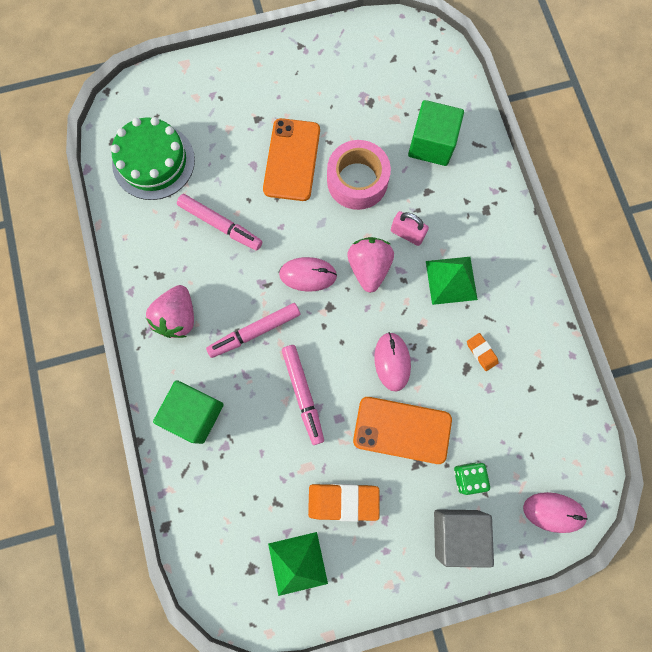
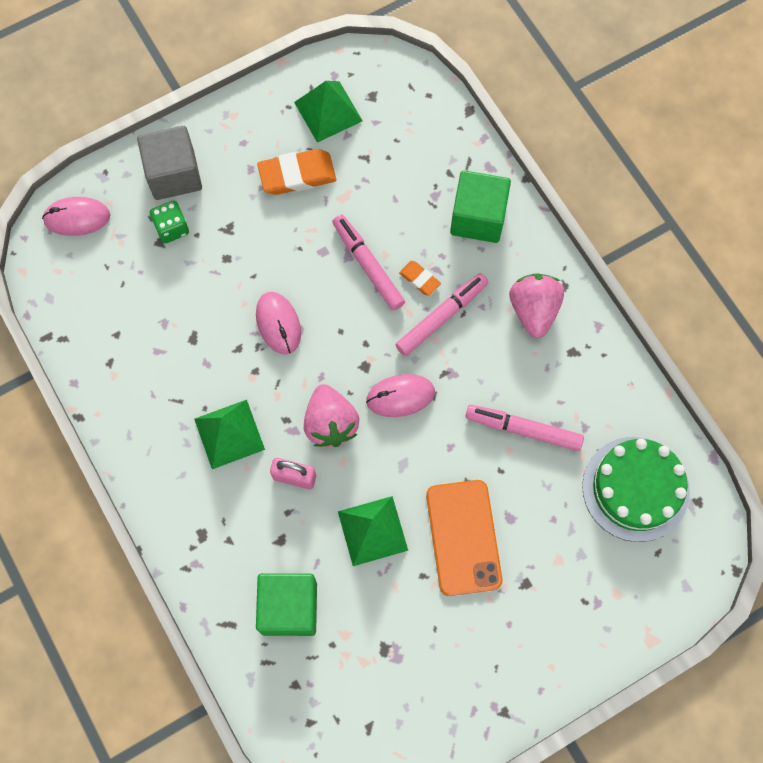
camera: 165 degrees right, 5 degrees down
pink tape [327,140,391,210] -> green pyramid [338,496,408,566]
orange phone [353,397,452,464] -> none
orange eraser [467,333,499,371] -> orange eraser moved to [399,261,441,296]

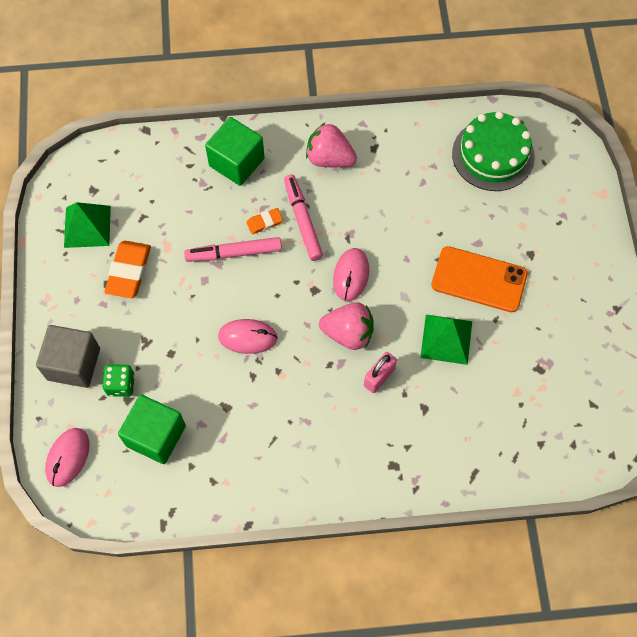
camera: 65 degrees left, 5 degrees down
green pyramid [194,400,265,469] -> none
green cube [256,573,317,636] -> green cube moved to [118,395,186,464]
pink marker [466,405,584,451] -> none

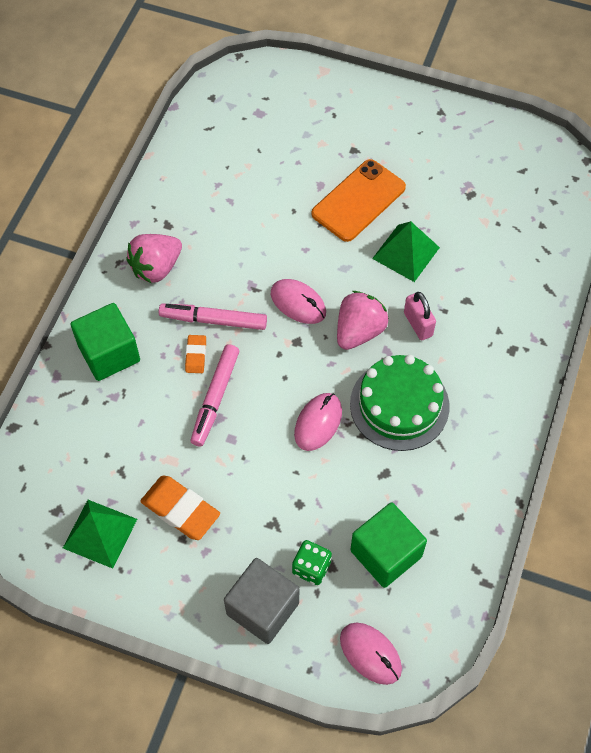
camera: 65 degrees left, 5 degrees down
green cake [452,111,535,191] -> green cake moved to [350,355,449,451]

